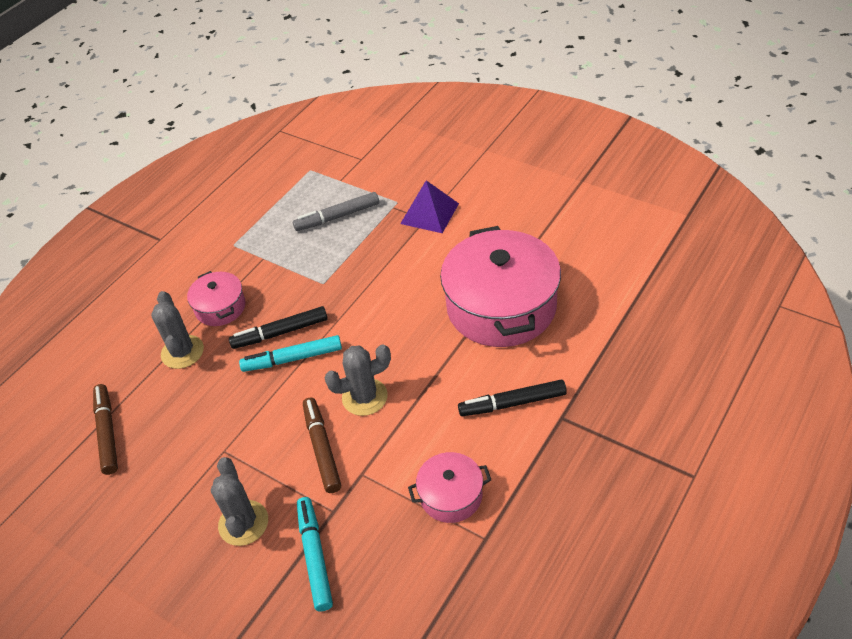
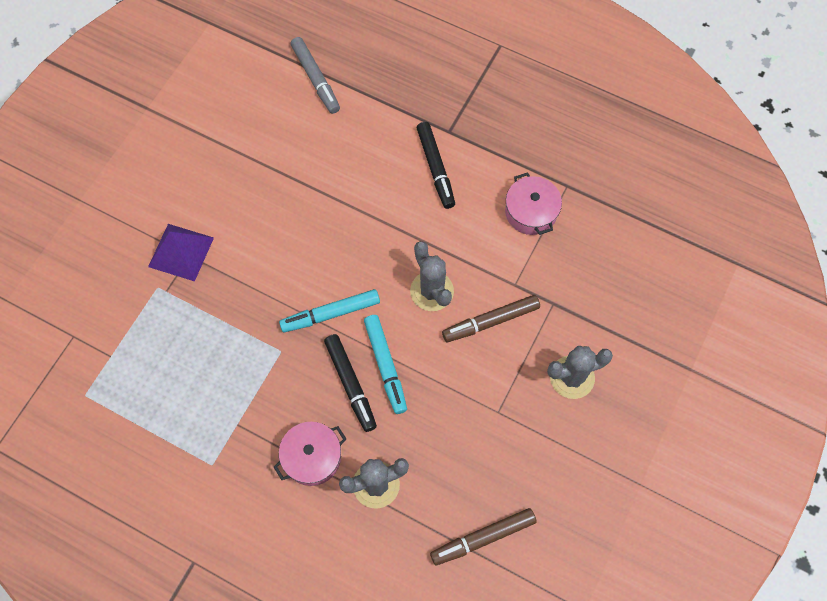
camera: 100 degrees left, 20 degrees up
grey marker [293,192,379,231] -> grey marker moved to [291,37,340,114]
turquoise marker [297,497,333,611] -> turquoise marker moved to [279,289,380,332]
pink pot [440,226,561,347] -> none

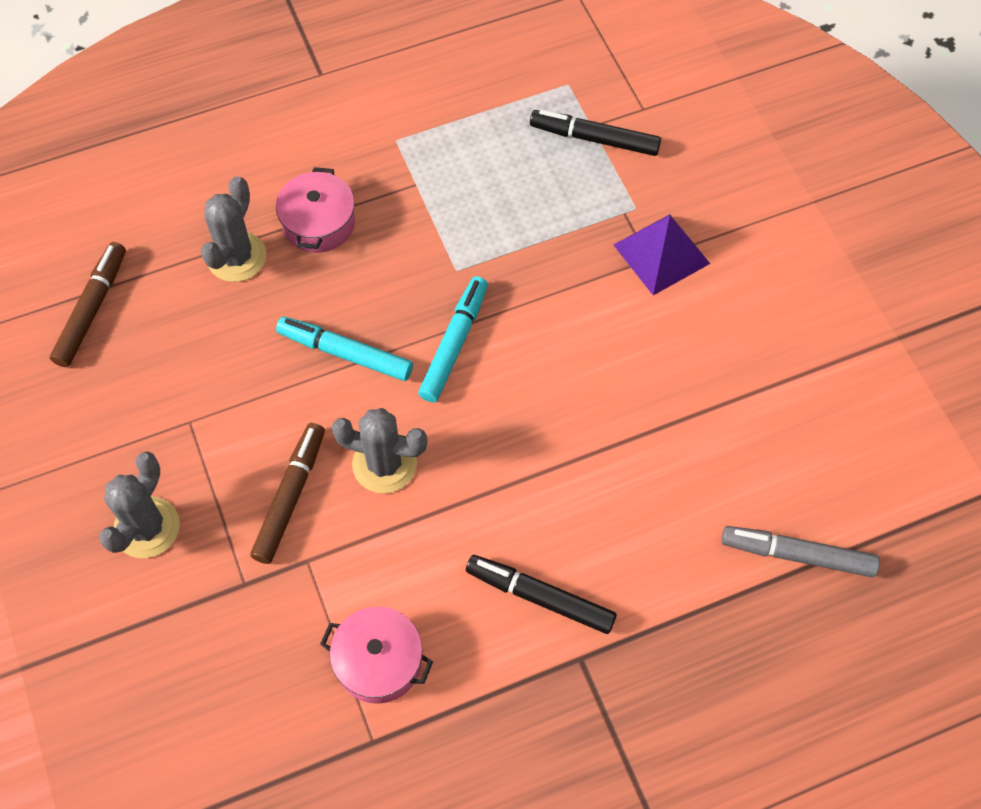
camera: 130 degrees right, 5 degrees down
black marker [324,334,377,432] -> black marker moved to [530,110,661,156]

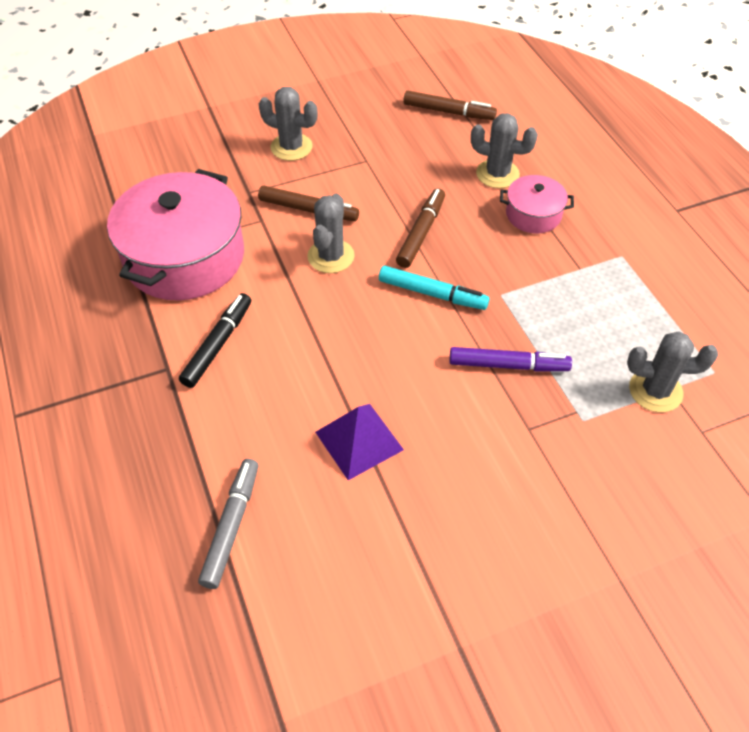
camera: 90 degrees right, 10 degrees down
turquoise marker [276,317,413,381] -> brown marker [396,188,445,268]
pink pot [320,607,433,704] -> pink pot [107,169,244,301], size x2.05
black marker [530,110,661,156] -> grey cactus [627,331,718,412]
purple pyramid [614,214,710,295] -> purple pyramid moved to [315,404,404,480]
none -> purple marker [449,347,572,371]

